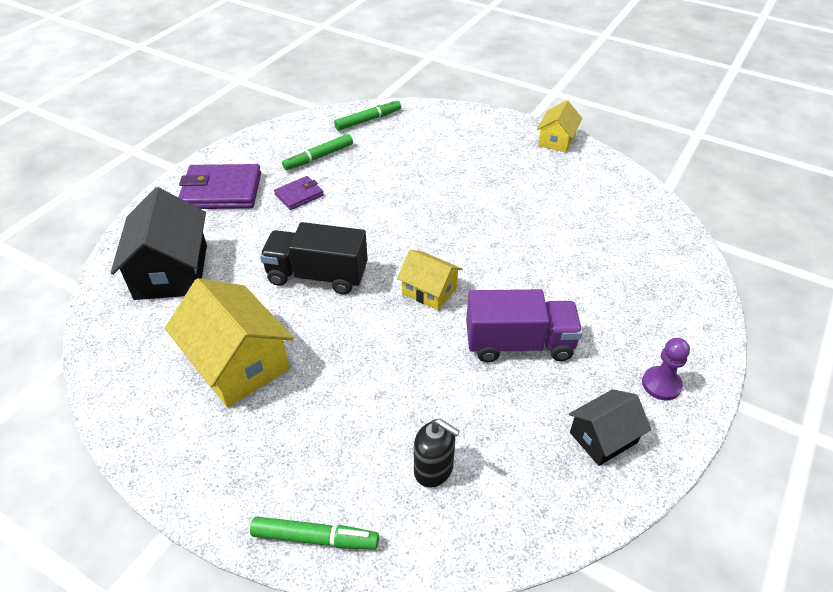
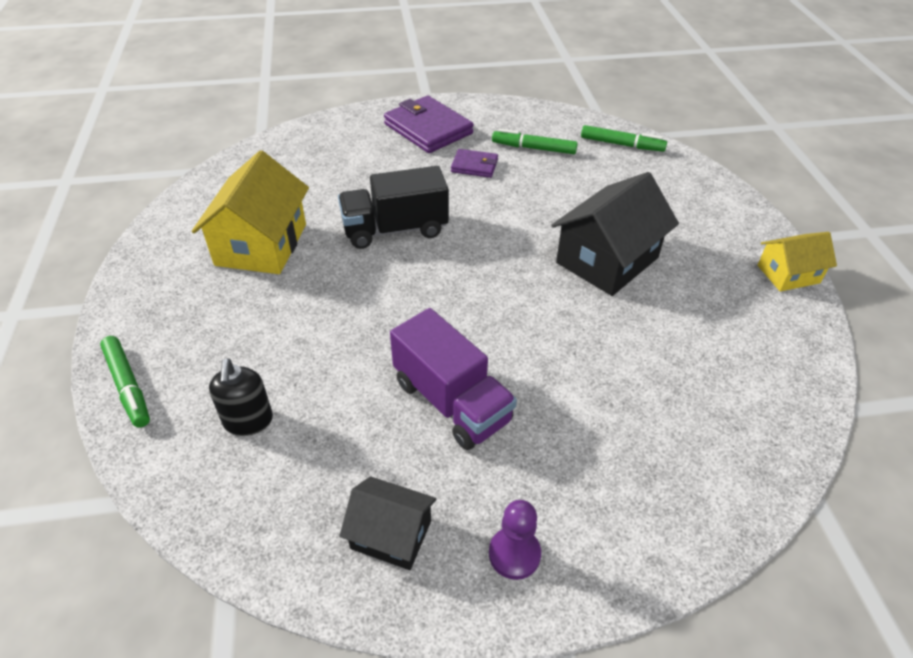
camera: 50 degrees right, 0 degrees up
black house [111,187,207,300] -> black house moved to [551,172,679,296]
black truck [260,222,368,295] -> black truck turned 75 degrees counterclockwise [338,166,449,249]
yellow house [397,250,462,310] -> none

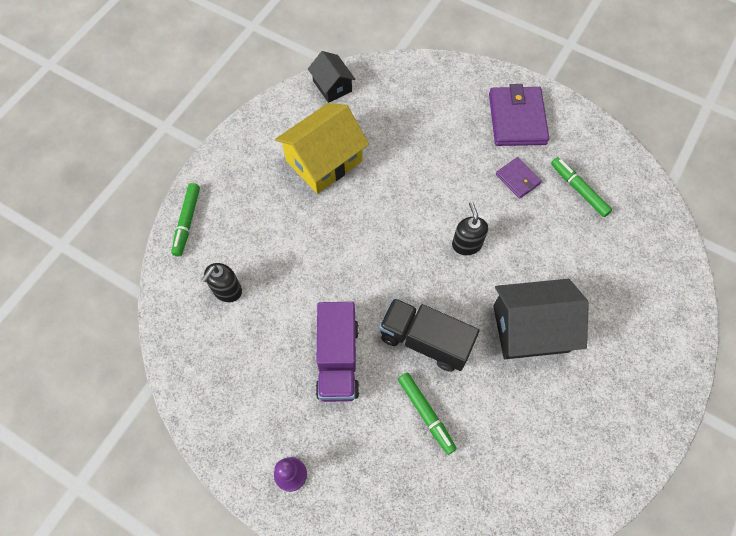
camera: 40 degrees right, 20 degrees up
black truck [338,166,449,249] -> black truck moved to [379,298,480,372]
black house [339,476,437,570] -> black house moved to [308,51,356,103]
green marker [581,125,667,152] -> green marker moved to [398,373,457,455]
yellow house [757,232,837,292] -> none
none -> black soap dispenser [452,202,488,255]

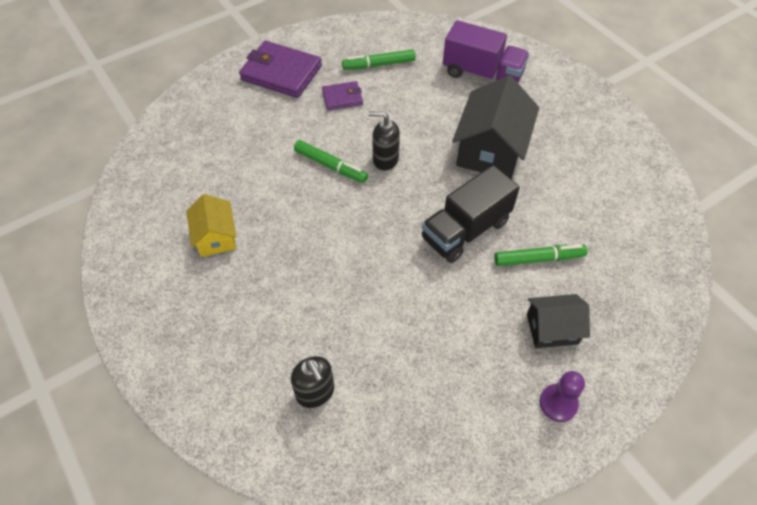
camera: 65 degrees left, 10 degrees down
green marker [171,183,200,256] -> green marker moved to [294,140,368,183]
yellow house [275,103,369,194] -> yellow house [186,194,237,257], size x0.57
black house [308,51,356,103] -> black house moved to [527,294,590,348]
purple truck [316,302,360,402] -> purple truck moved to [443,20,530,83]

